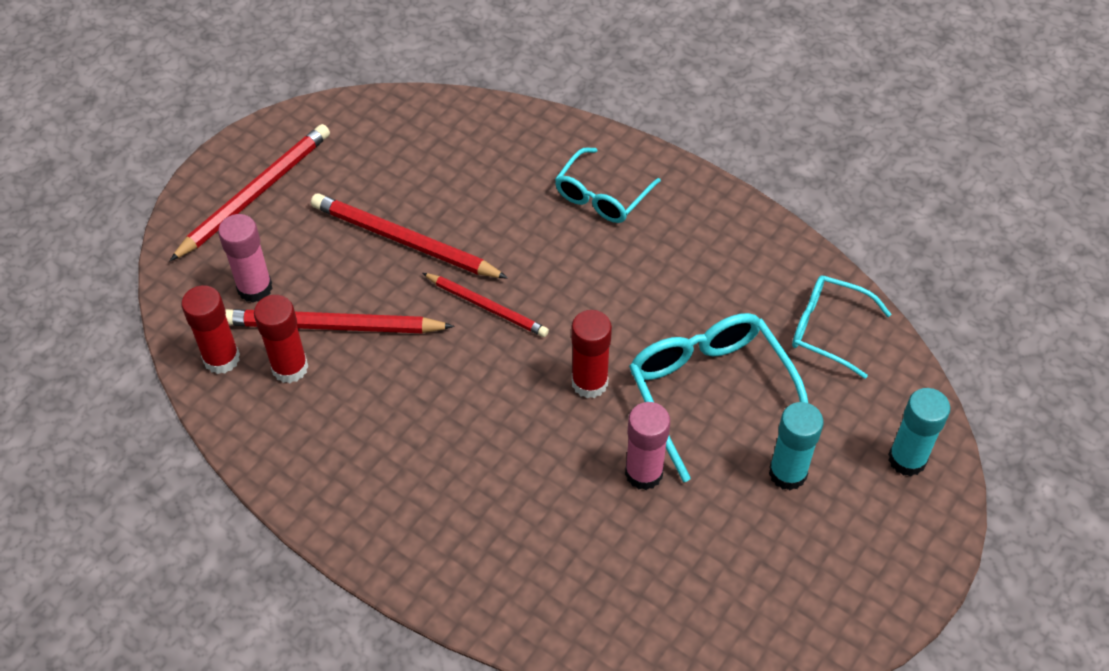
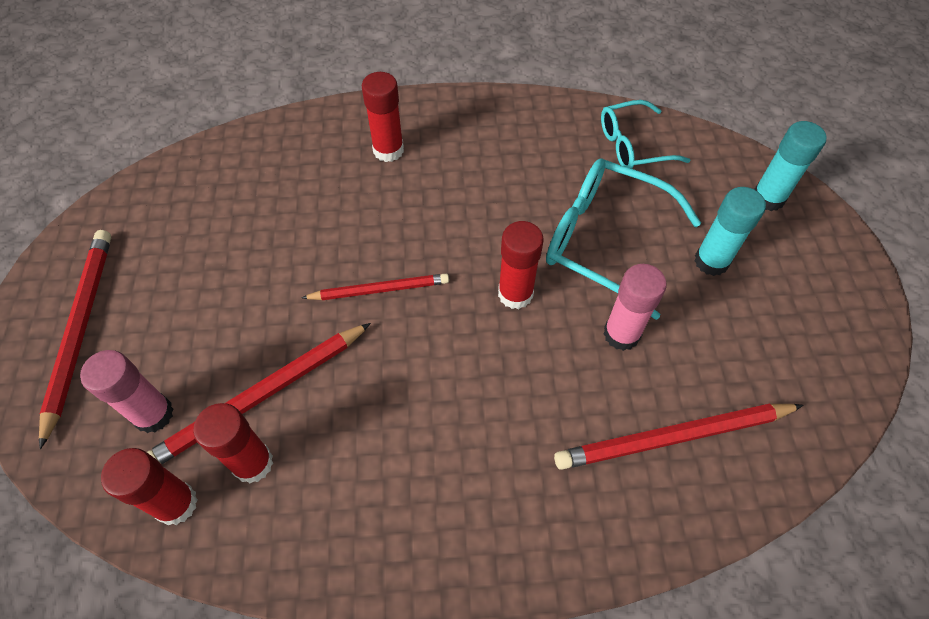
camera: 40 degrees left, 5 degrees up
red pencil [311,194,508,279] -> red pencil moved to [554,403,804,470]
turquoise glasses [555,147,661,223] -> red glue stick [362,72,404,162]

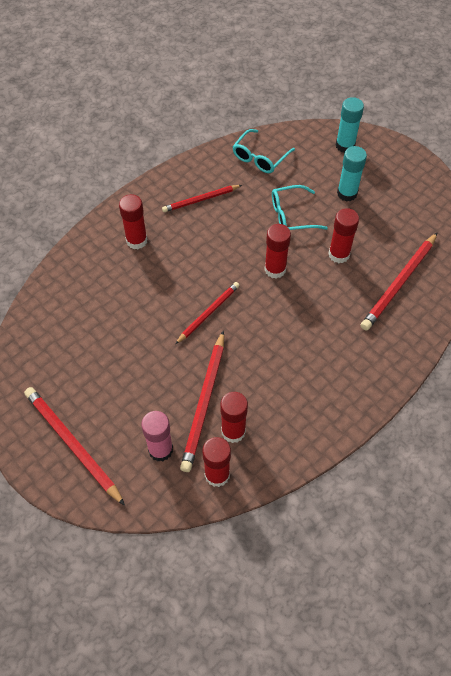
camera: 40 degrees left, 0 degrees up
turquoise glasses [546,158,701,320] -> turquoise glasses [272,185,328,230], size x0.63
pink glue stick [603,264,667,351] -> red glue stick [328,208,359,263]
none -> red pencil [162,185,242,212]

